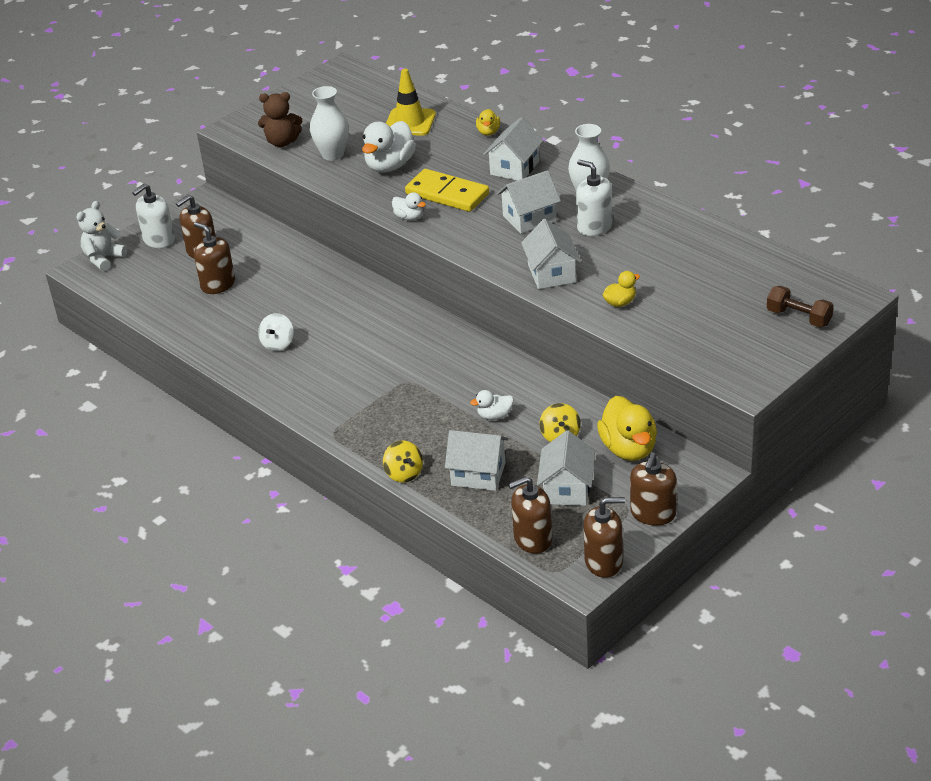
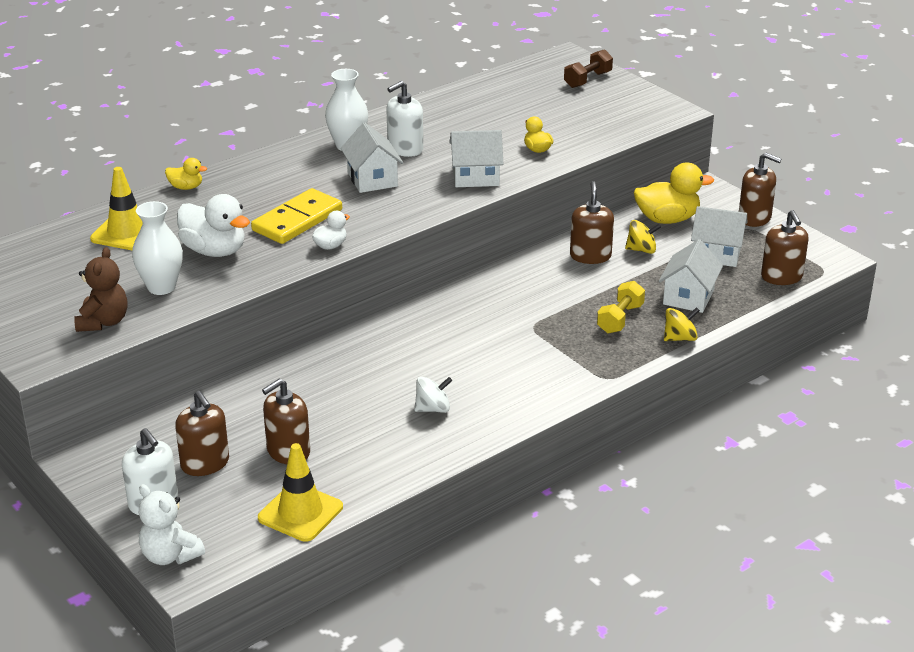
camera: 85 degrees left, 5 degrees down
white spinning top [258,313,294,351] -> white spinning top turned 45 degrees counterclockwise [414,377,452,413]
white duck [470,390,514,420] -> none
white house [483,117,544,181] -> none
brown soap dispenser [583,497,625,578] -> brown soap dispenser moved to [570,181,614,264]
none -> yellow traffic cone [258,443,343,542]
none -> yellow dumbbell [597,281,645,334]

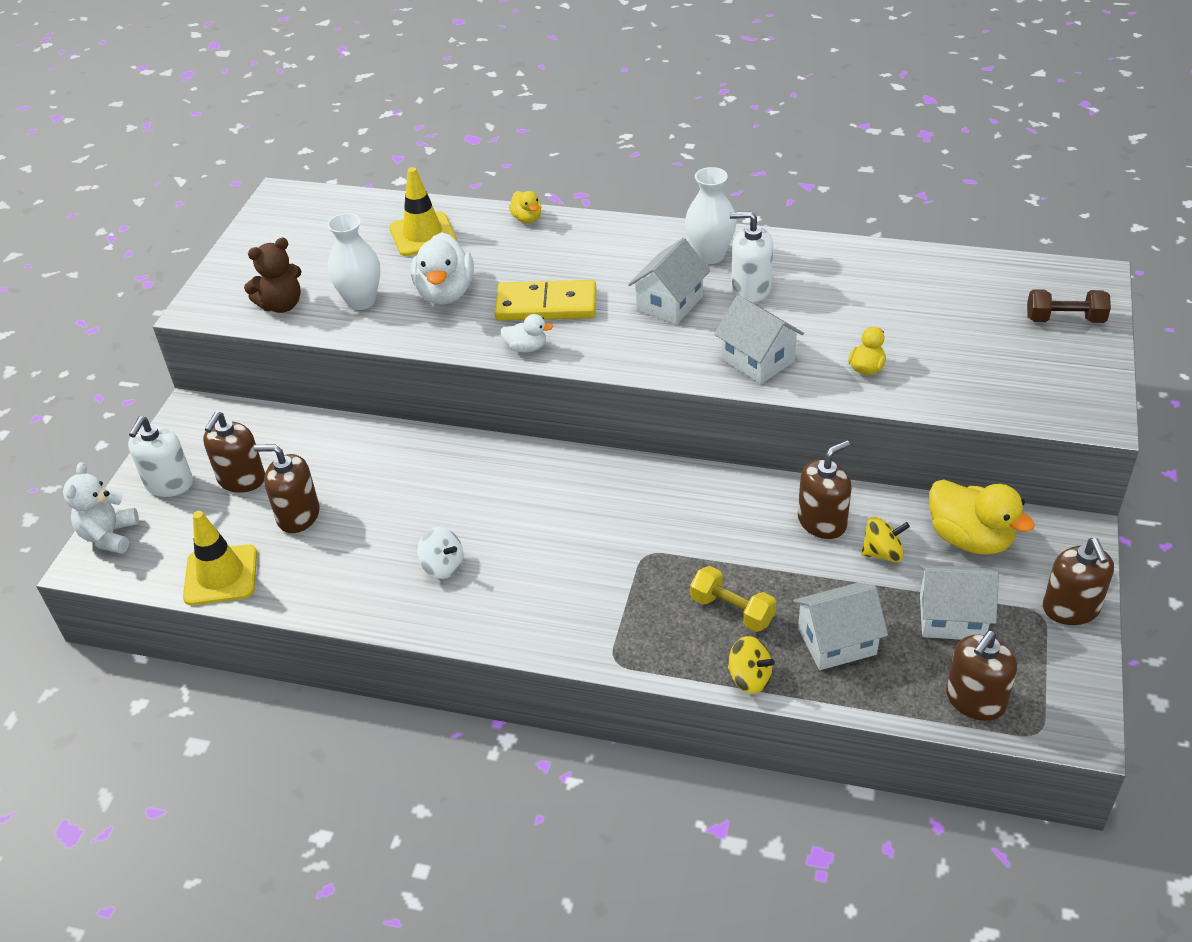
camera: 55 degrees right, 10 degrees up
yellow dumbbell [597,281,645,334] -> yellow dumbbell turned 45 degrees clockwise [690,566,776,632]
yellow spinning top [625,220,661,254] -> yellow spinning top turned 60 degrees counterclockwise [861,517,910,562]
white house [691,206,747,267] -> white house turned 60 degrees counterclockwise [920,564,999,640]

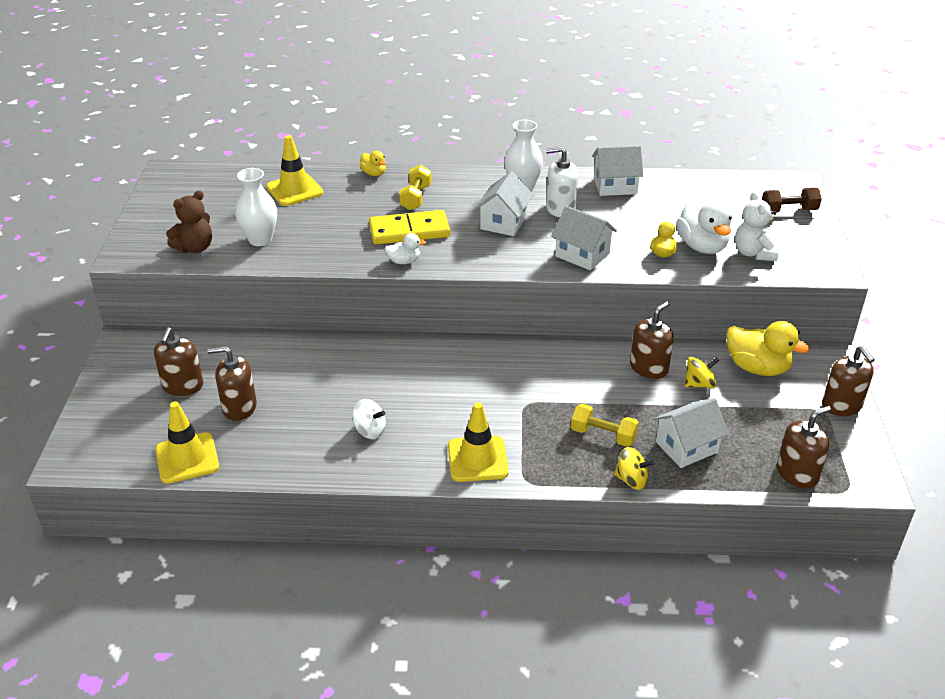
camera: 15 degrees left, 5 degrees down
white teddy bear [63,462,139,554] -> white teddy bear moved to [735,191,779,261]
white soap dispenser [128,416,193,497] -> none
white duck [411,232,474,305] -> white duck moved to [676,198,732,254]
white house [920,564,999,640] -> white house moved to [592,146,643,196]
brown soap dispenser [946,631,1017,721] -> brown soap dispenser turned 150 degrees counterclockwise [777,406,831,489]
none -> yellow dumbbell [399,165,432,210]
none -> yellow traffic cone [448,402,509,482]

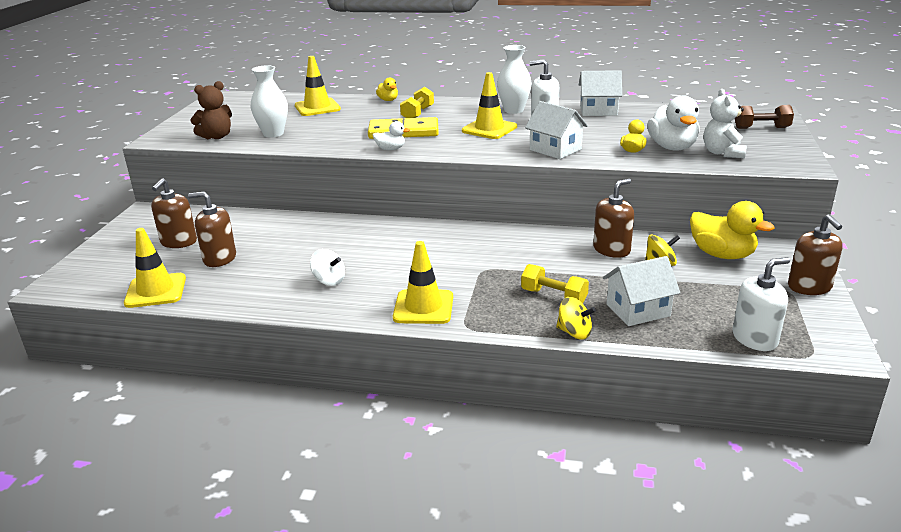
camera: 10 degrees right, 10 degrees down
white house [475,171,533,236] -> yellow traffic cone [462,72,517,139]
brown soap dispenser [777,406,831,489] -> white soap dispenser [733,257,790,351]

